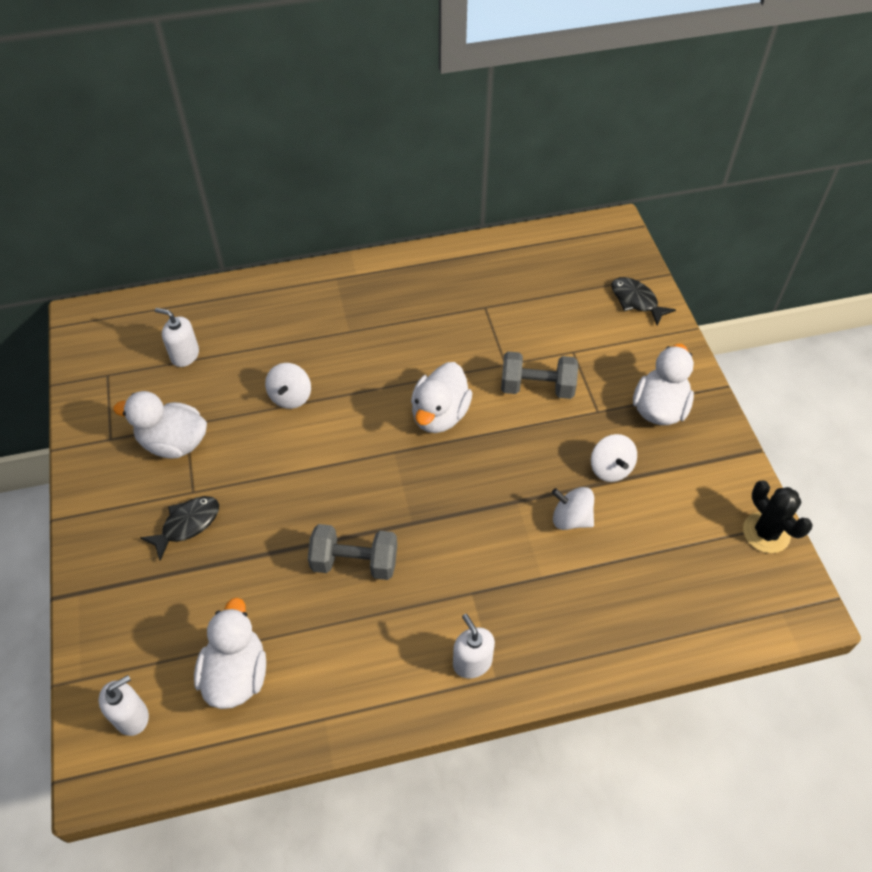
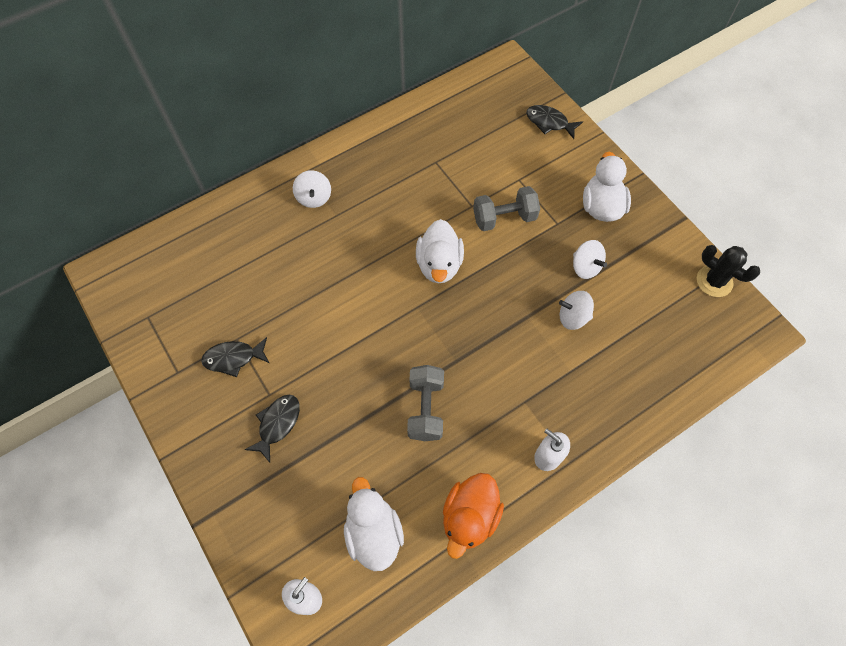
camera: 20 degrees left, 10 degrees up
white duck [113,391,207,459] -> black fish [201,337,269,377]
white soap dispenser [155,308,199,367] -> none
white spinning top [265,363,311,409] -> white spinning top moved to [293,170,331,208]
grey dumbbell [308,524,397,580] -> grey dumbbell turned 75 degrees counterclockwise [407,365,444,441]
none -> orange duck [443,473,504,559]

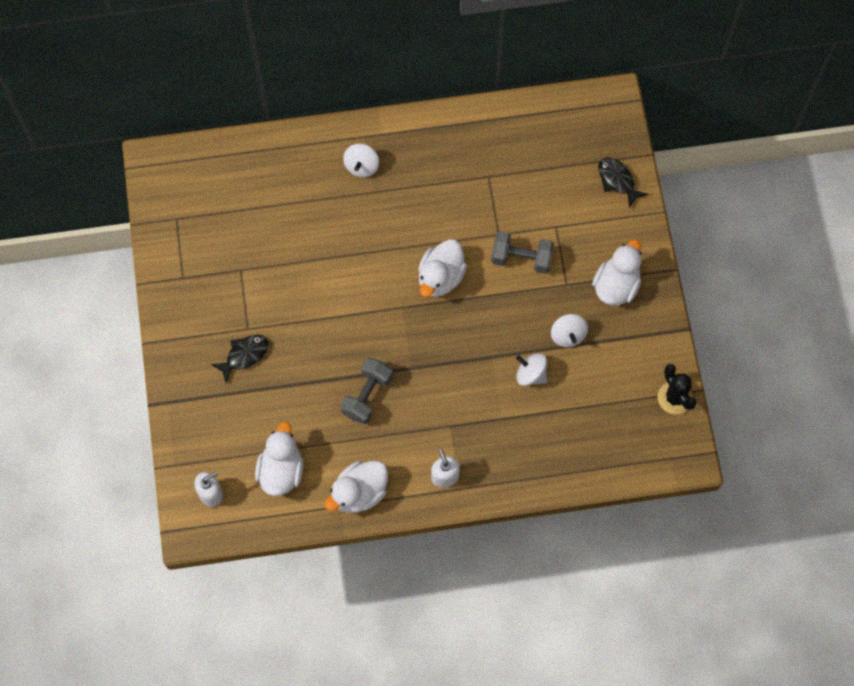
camera: 25 degrees right, 5 degrees up
black fish [201,337,269,377] -> none
orange duck [443,473,504,559] -> white duck [324,461,388,513]

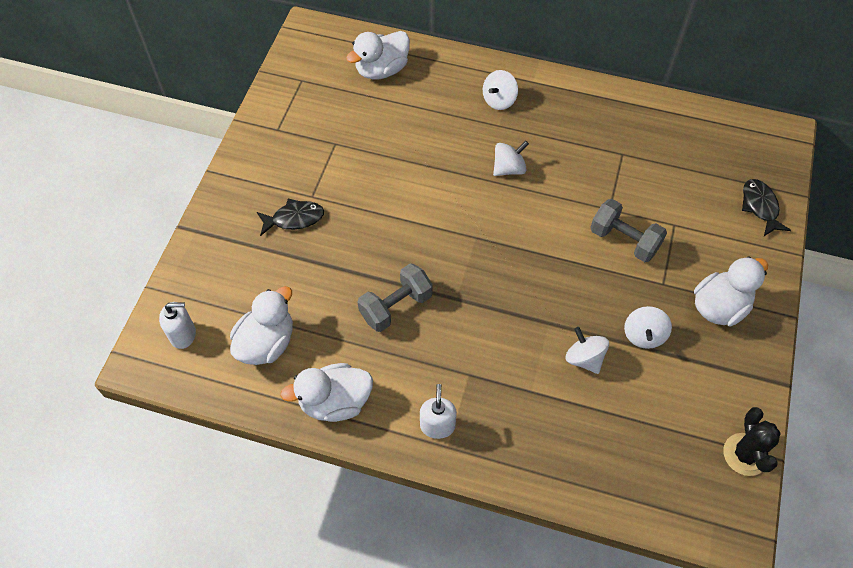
camera: 25 degrees right, 10 degrees down
white duck [418,239,467,297] -> white duck moved to [346,31,410,80]
none -> white spinning top [493,140,529,176]

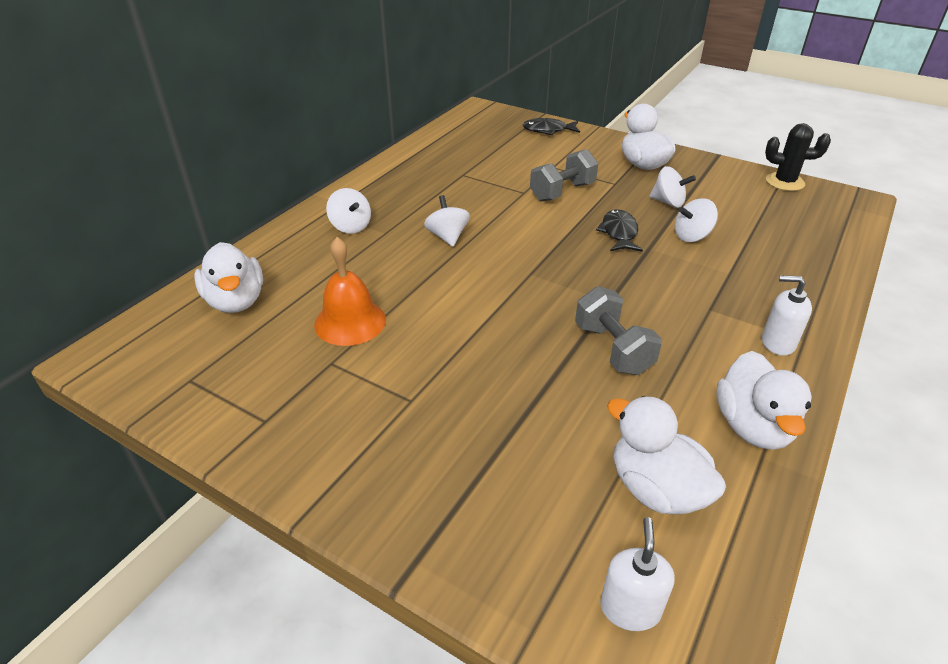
camera: 75 degrees left, 20 degrees down
black fish [257,199,324,236] -> black fish moved to [596,209,643,252]
none -> orange bell [314,237,386,346]

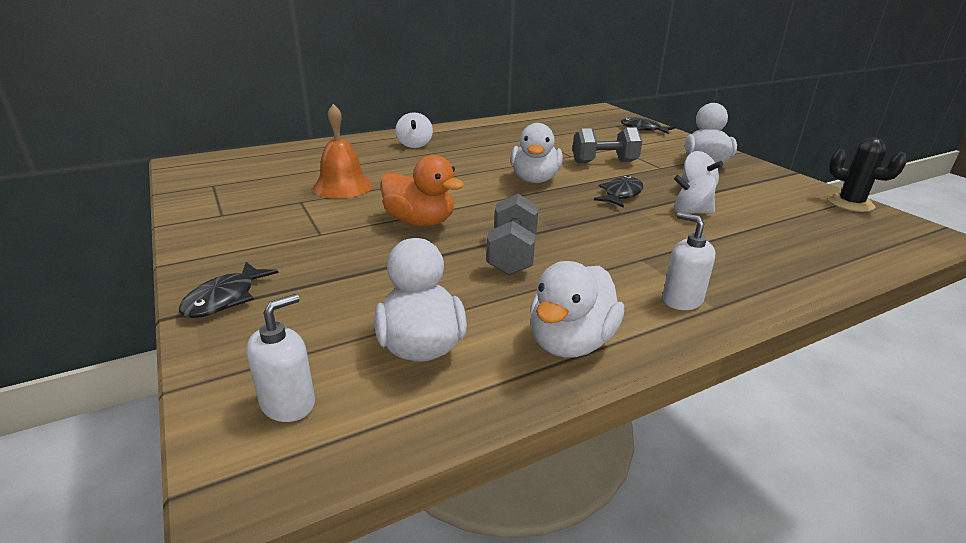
camera: 30 degrees right, 10 degrees down
white duck [194,242,263,313] -> white duck moved to [511,123,563,183]
white spinning top [424,195,470,247] -> none
none -> black fish [179,262,278,318]
none -> orange duck [381,155,464,226]

